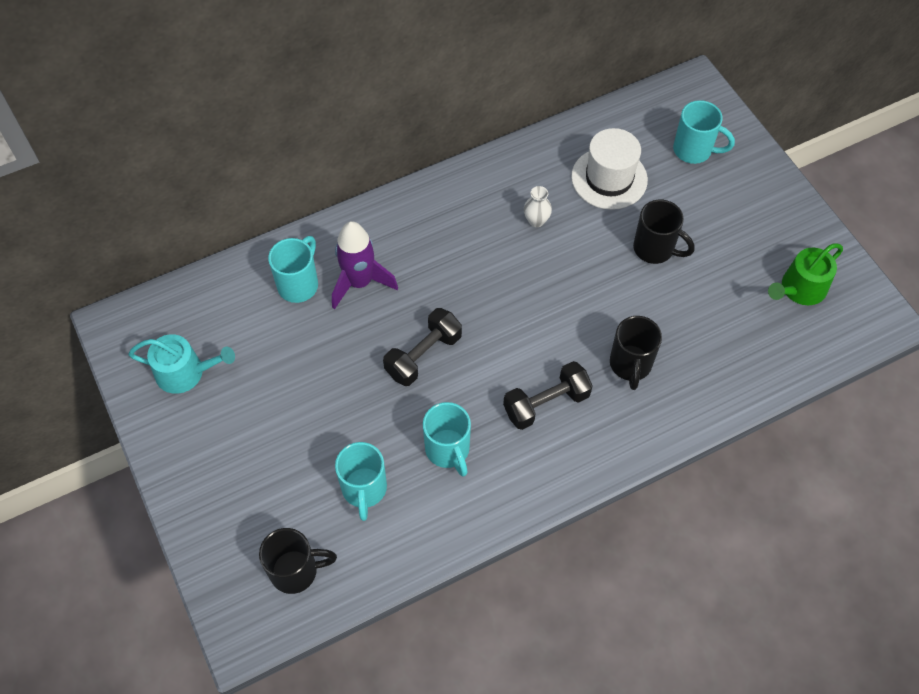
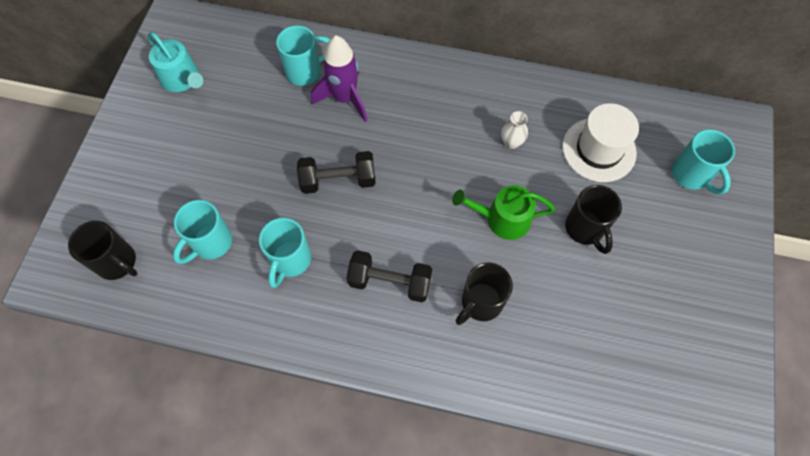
camera: 40 degrees right, 5 degrees up
green watering can [768,243,843,305] -> green watering can moved to [452,185,555,240]

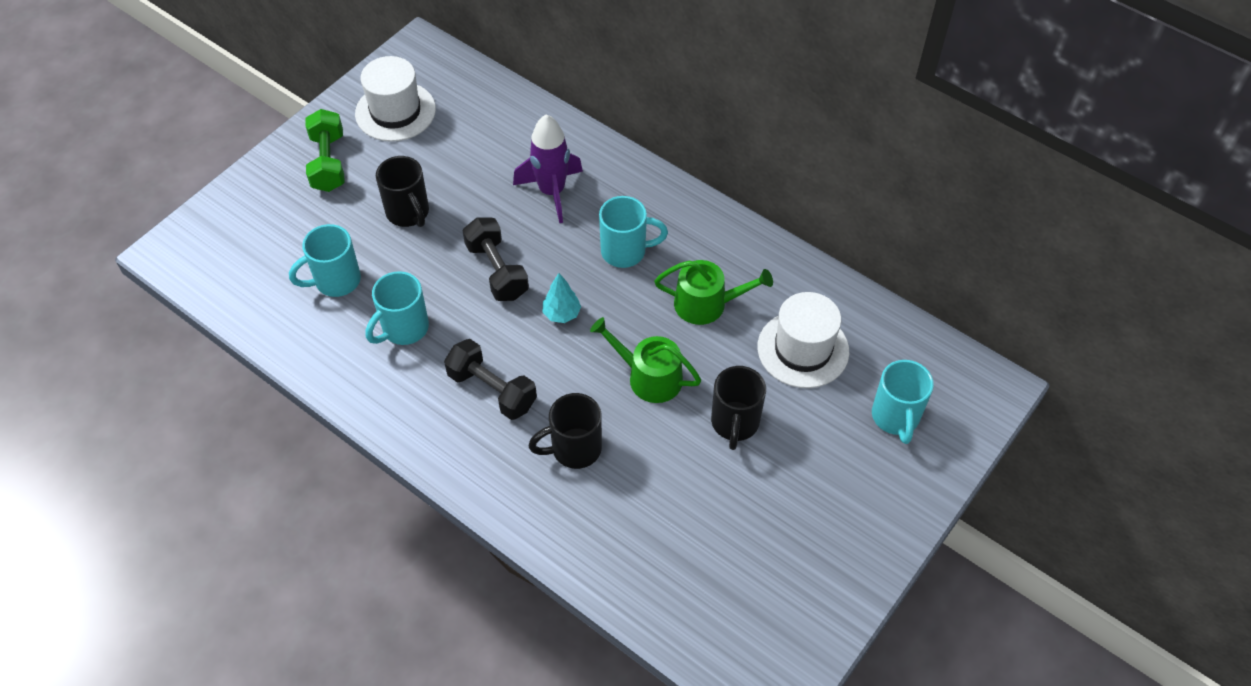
camera: 25 degrees right, 10 degrees down
black mug [68,221,138,280] -> black mug moved to [376,156,429,227]
turquoise watering can [148,32,203,92] -> white hat [355,56,436,142]
turquoise mug [276,25,330,86] -> turquoise mug moved to [599,196,668,268]
black dumbbell [297,151,376,194] -> black dumbbell turned 45 degrees clockwise [463,217,529,301]
white vase [501,111,528,149] -> green watering can [654,260,773,325]
none -> green dumbbell [305,109,345,192]
none -> turquoise tree [542,273,581,323]

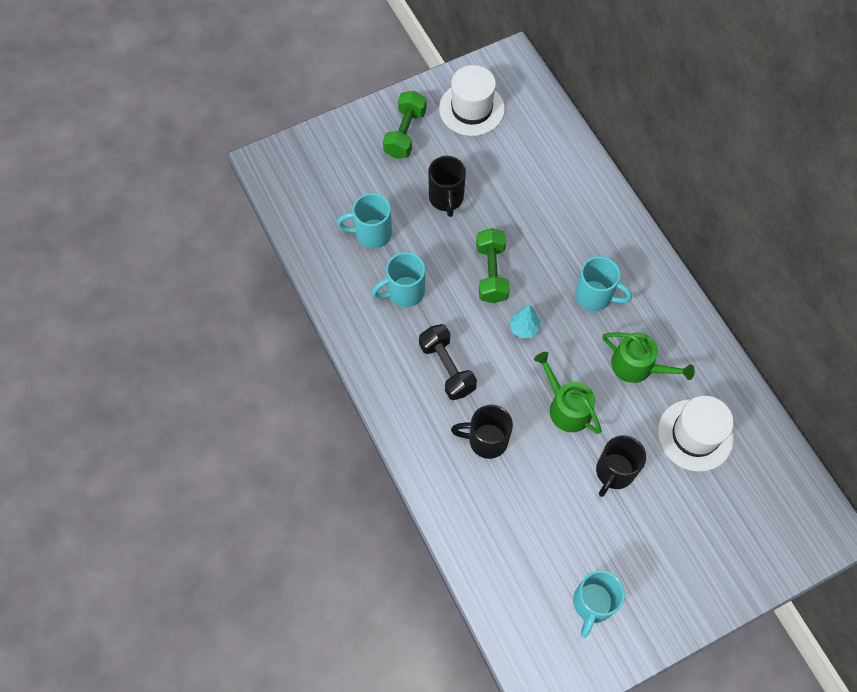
camera: 25 degrees right, 10 degrees up
black dumbbell [463,217,529,301] -> green dumbbell [476,228,510,303]
purple rocket [513,114,583,223] -> none
turquoise mug [872,360,934,444] -> turquoise mug moved to [573,570,625,638]

